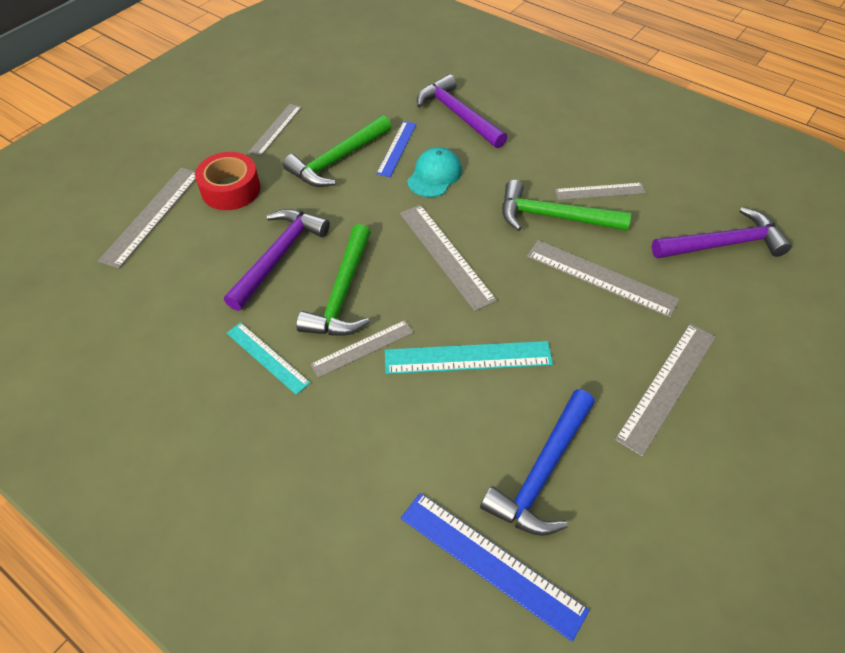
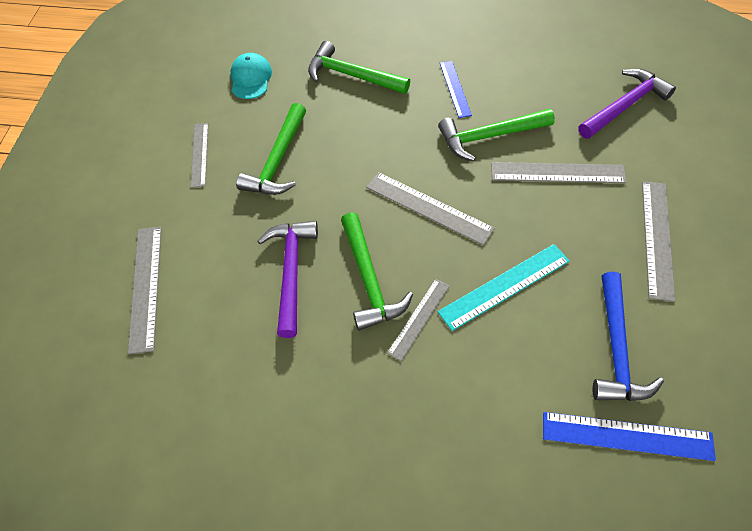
camera: 25 degrees left, 5 degrees up
red tape [195,152,260,210] -> none
turquoise ruler [227,322,310,395] -> none
blue ruler [376,121,417,177] -> blue ruler moved to [440,61,472,118]
turquoise cap [407,147,462,197] -> turquoise cap moved to [231,53,272,99]
purple hammer [417,74,507,148] -> green hammer [308,41,410,94]
grey ruler [555,183,646,200] -> none

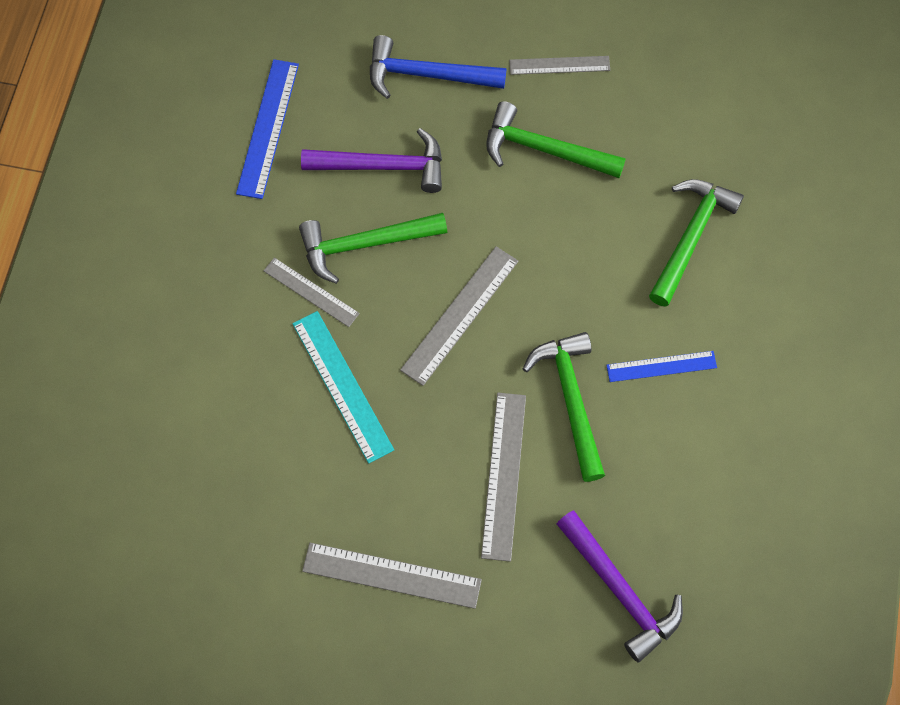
camera: 90 degrees right, 10 degrees up
grey ruler [128,227,162,354] -> none
turquoise cap [231,53,272,99] -> none
blue ruler [543,412,716,461] -> blue ruler moved to [236,59,299,199]
blue hammer [593,272,664,401] -> blue hammer moved to [370,35,506,99]

